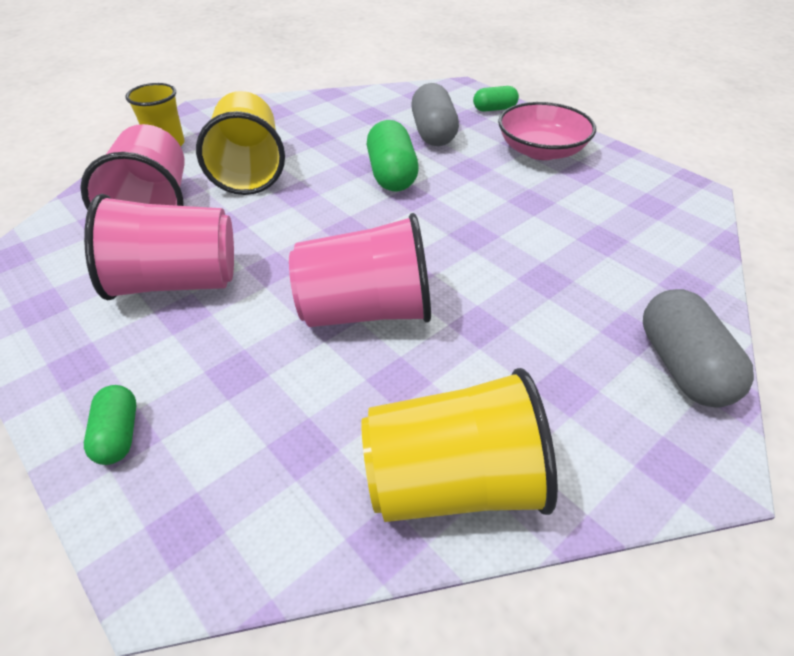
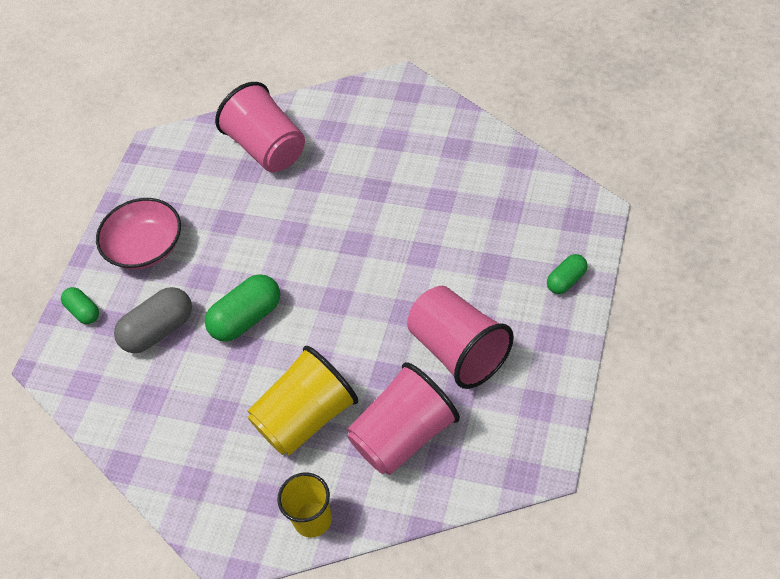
camera: 115 degrees left, 10 degrees up
pink cup [289,213,431,327] -> pink cup moved to [215,82,305,172]
yellow cup [361,368,558,522] -> none
grey capsule [643,289,754,408] -> none

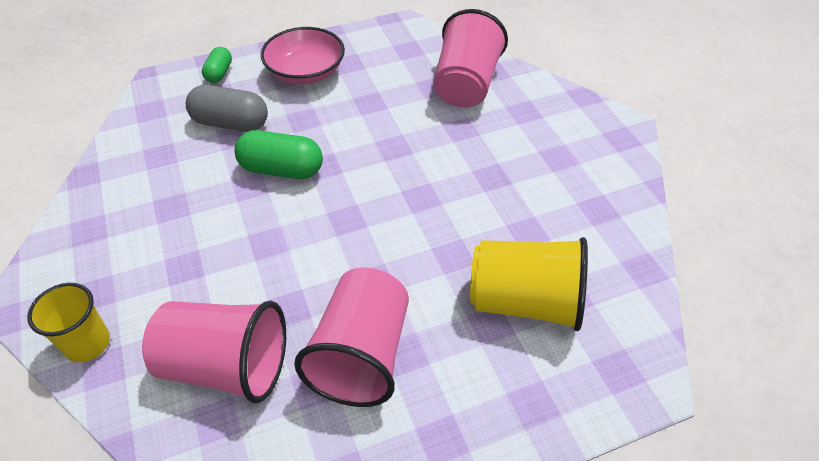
camera: 45 degrees right, 5 degrees down
yellow cup [248,346,358,456] -> yellow cup moved to [470,237,588,331]
green capsule [547,254,588,294] -> none

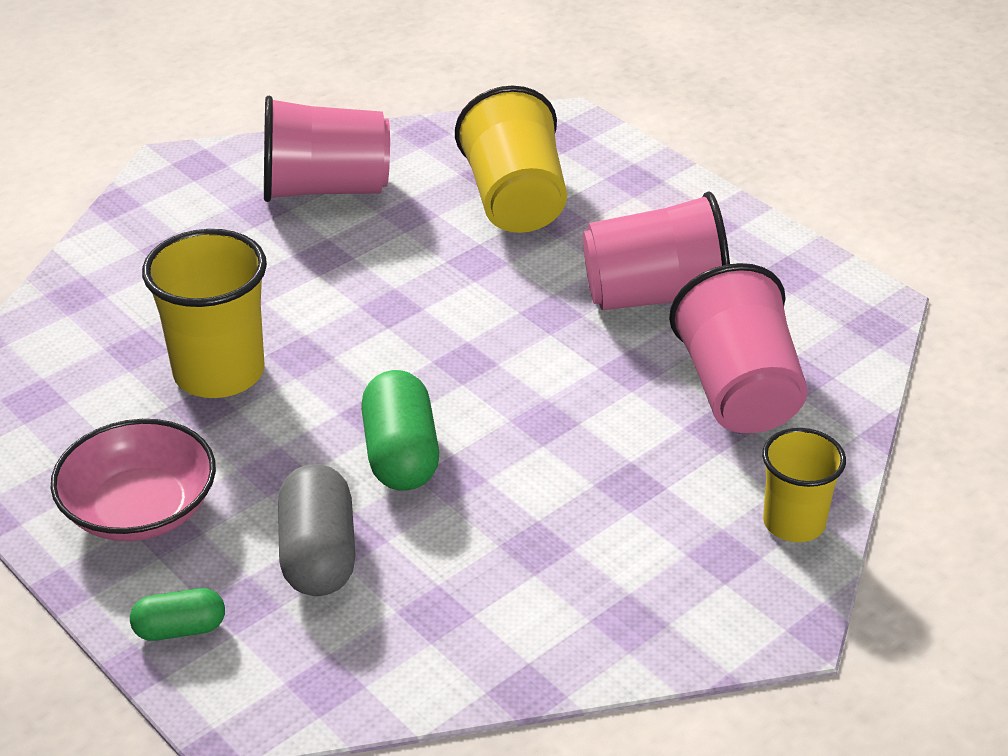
camera: 110 degrees left, 10 degrees down
pink cup [433,9,508,107] -> pink cup moved to [264,96,390,202]
none -> yellow cup [142,229,267,398]

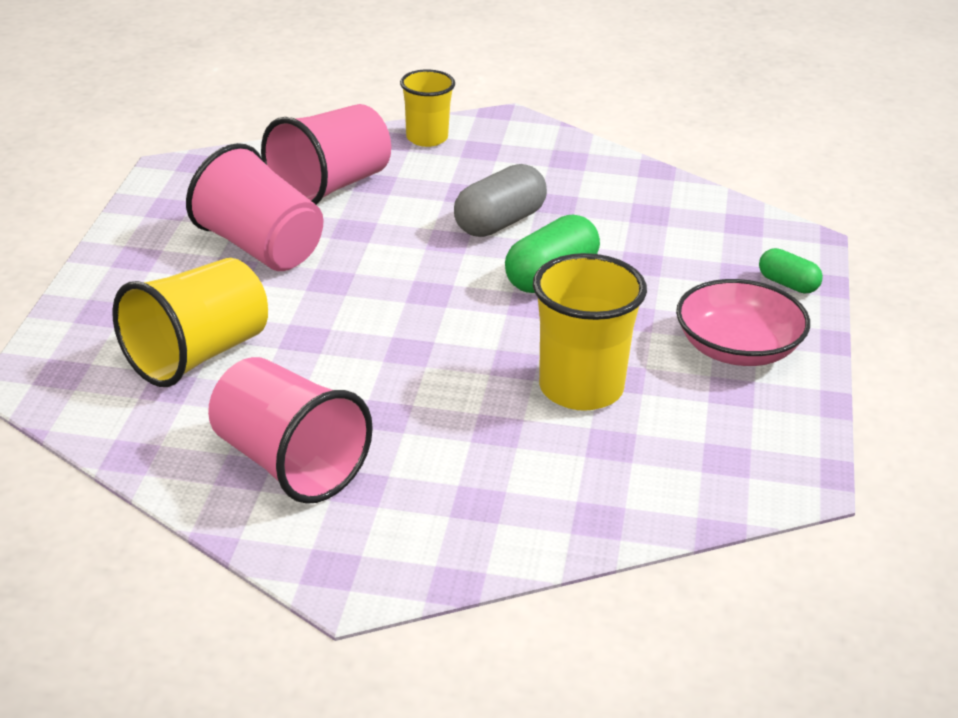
camera: 130 degrees left, 5 degrees down
grey capsule [278,464,356,596] -> grey capsule moved to [454,164,547,237]

